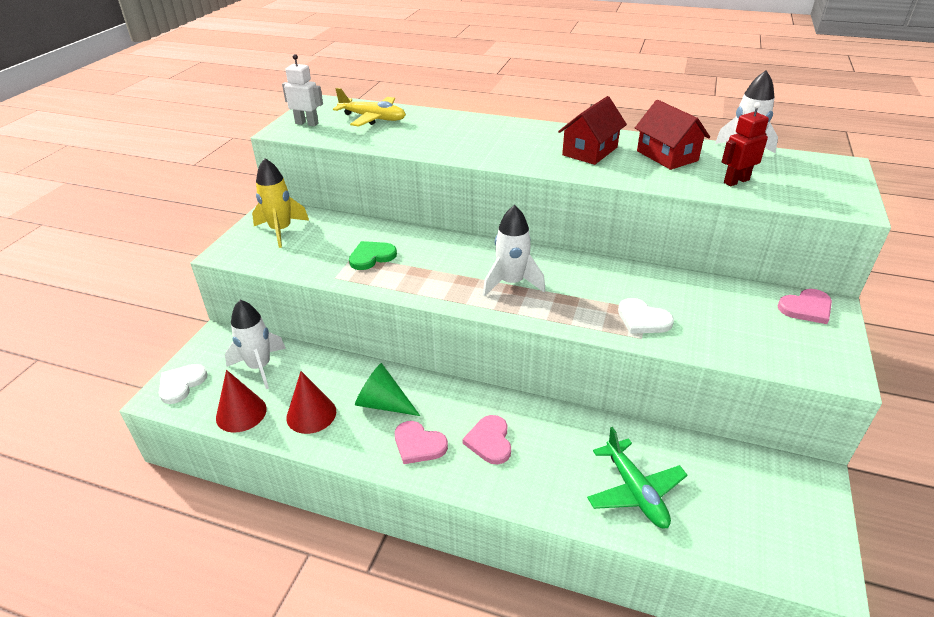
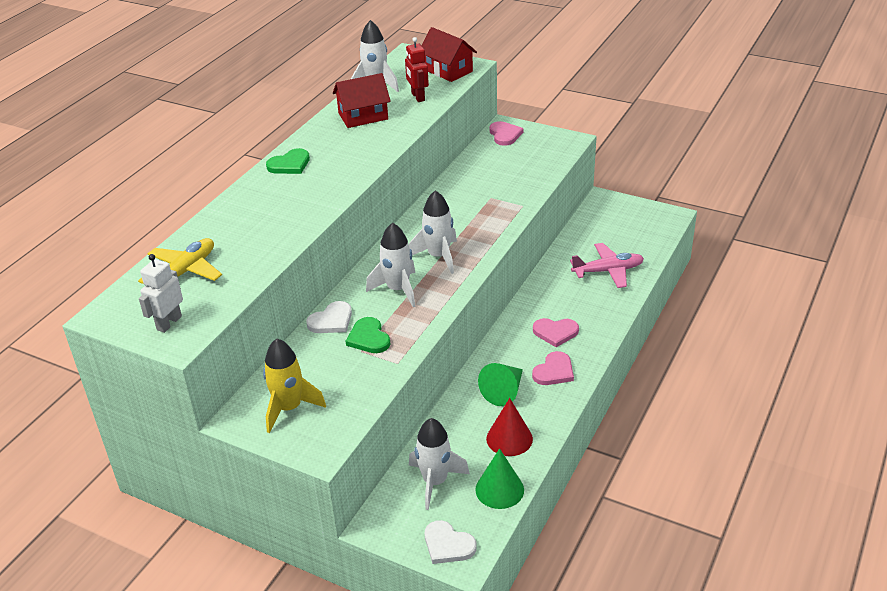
camera: 80 degrees left, 0 degrees up
red cone [216,370,267,433] -> green cone [475,448,524,509]
red house [558,96,627,165] -> red house moved to [421,27,477,82]
green plane [587,427,687,528] -> pink plane [570,243,644,288]
white heart [618,298,674,334] -> white heart moved to [306,301,352,333]
none -> green heart [266,148,310,174]
none -> white rocket [366,222,416,307]

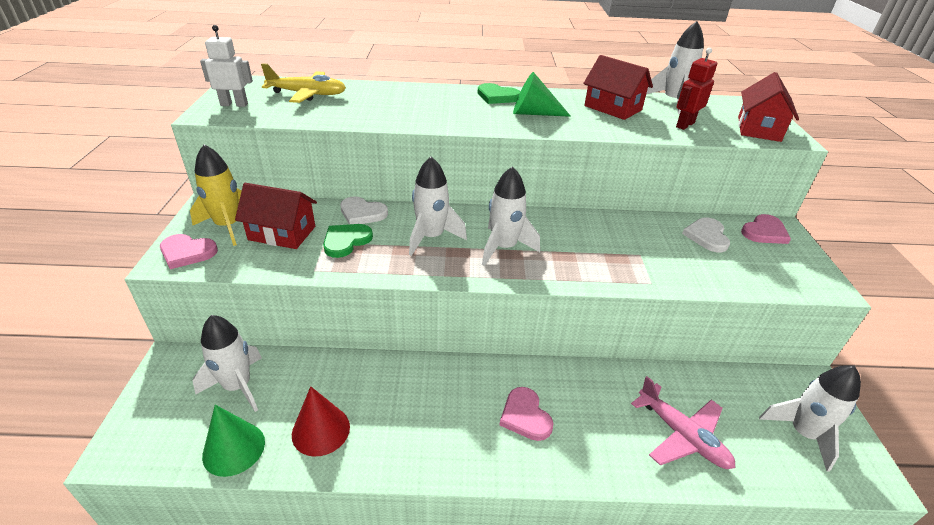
camera: 60 degrees right, 0 degrees up
white heart [425,520,477,564] -> white heart moved to [682,218,730,252]
green cone [478,363,523,406] -> green cone moved to [513,72,571,117]
pink heart [532,351,574,385] -> pink heart moved to [160,234,218,269]
none -> red house [235,183,317,249]
none -> white rocket [759,365,861,472]

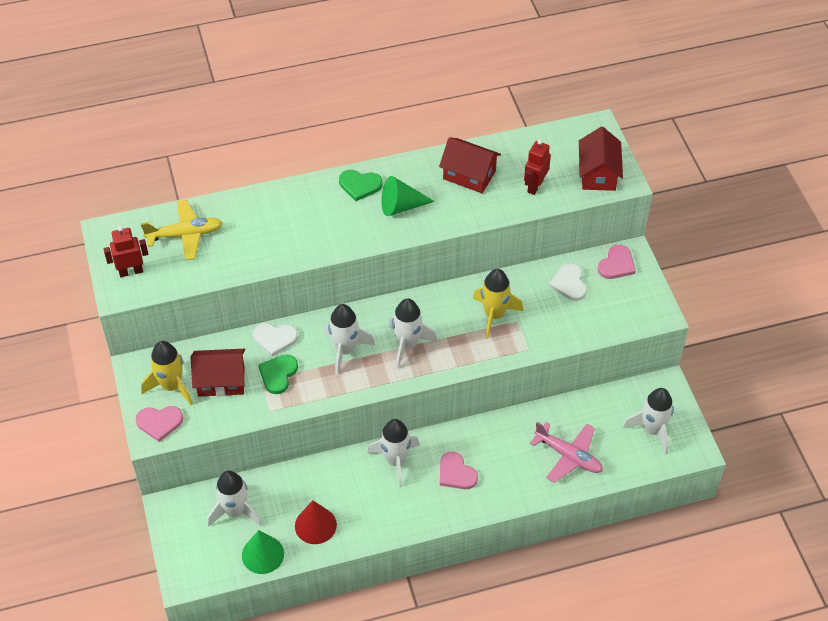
camera: 15 degrees left, 15 degrees up
white robot [200,25,253,107] -> red robot [104,226,148,277]
white rocket [646,21,704,114] -> white rocket moved to [367,419,419,487]
none -> yellow rocket [473,269,523,339]

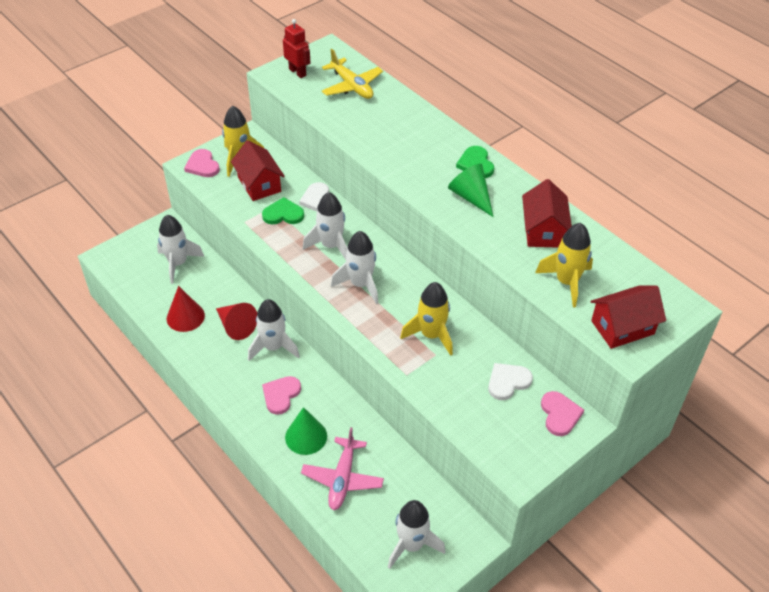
camera: 65 degrees right, 5 degrees down
green cone [242,530,284,574] -> green cone moved to [285,407,327,455]
red robot [524,140,551,195] -> yellow rocket [535,223,593,308]
pink heart [598,245,636,279] -> pink heart turned 105 degrees counterclockwise [541,391,584,436]
none -> red cone [216,303,257,340]

